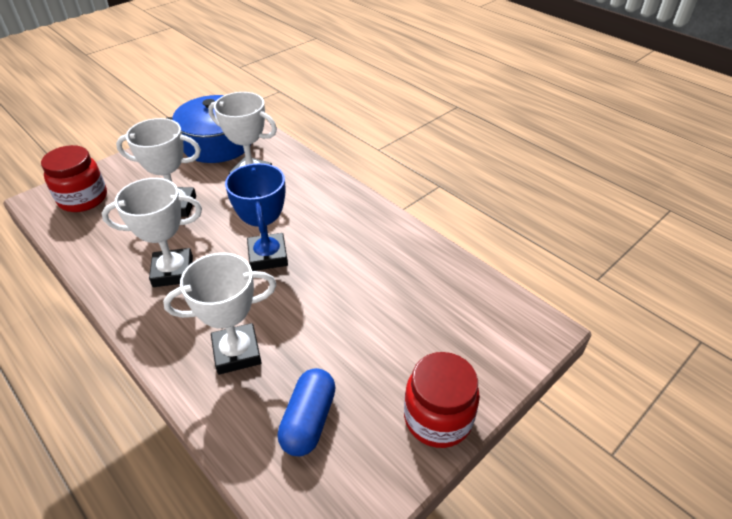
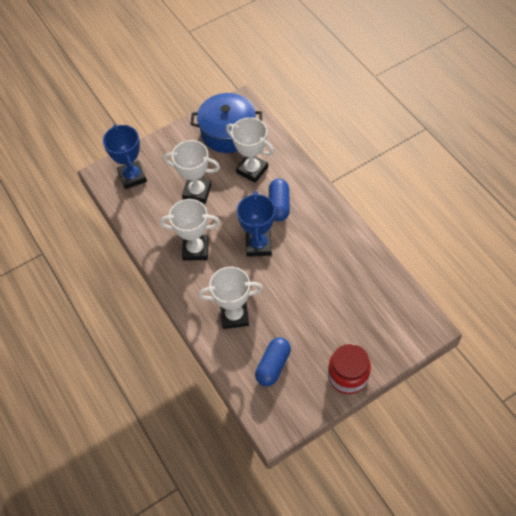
camera: 15 degrees right, 15 degrees up
red jar [41,145,107,212] -> blue trophy [103,124,147,189]
none -> blue capsule [269,178,290,221]

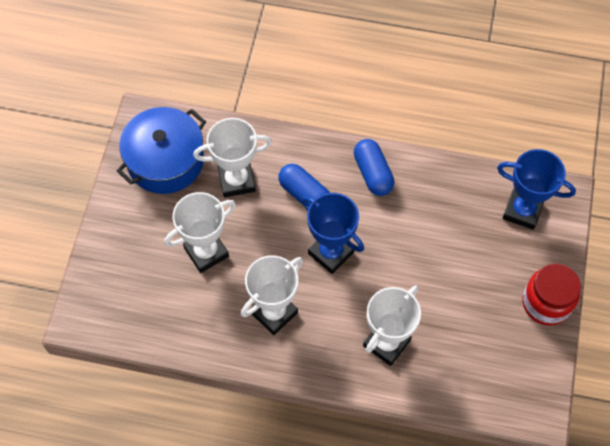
camera: 50 degrees left, 5 degrees up
blue trophy [103,124,147,189] -> blue trophy moved to [497,149,576,230]
blue capsule [255,337,291,386] -> blue capsule moved to [354,139,394,196]

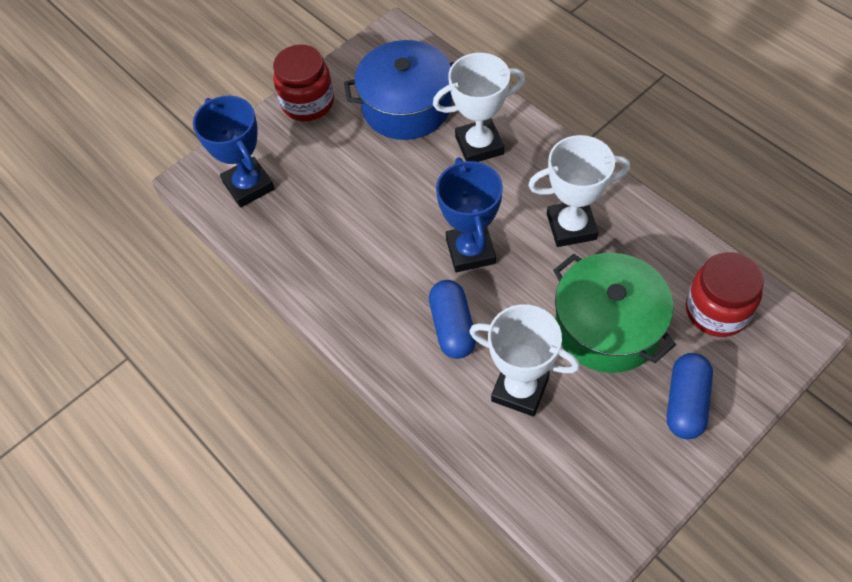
camera: 140 degrees left, 5 degrees down
blue pot [117,107,206,194] -> blue pot moved to [344,40,454,140]
white trophy [164,192,236,273] -> green pot [553,253,676,373]
blue capsule [354,139,394,196] -> blue capsule moved to [667,353,713,439]
none -> red jar [686,252,764,337]

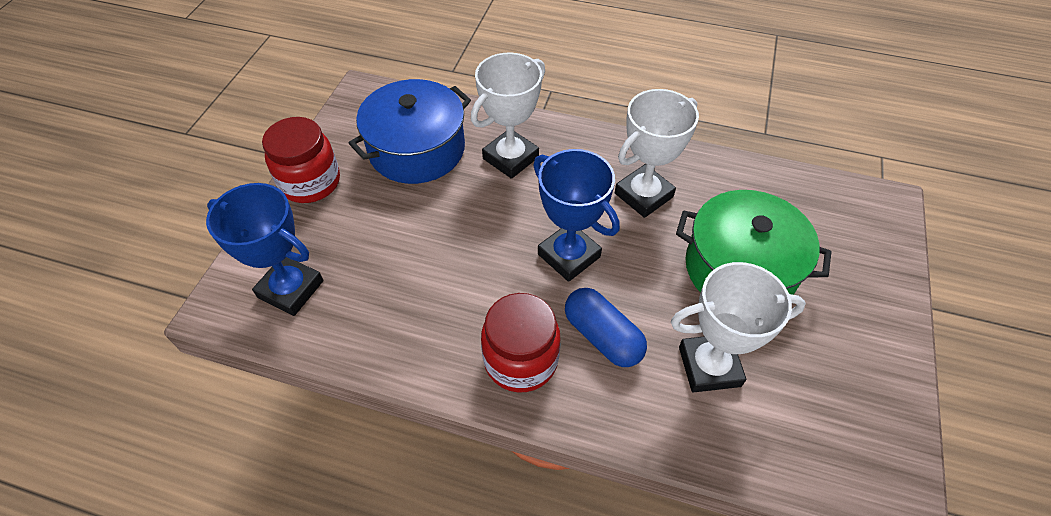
camera: 35 degrees left, 5 degrees down
blue capsule [667,353,713,439] -> none
red jar [686,252,764,337] -> red jar moved to [481,293,560,392]

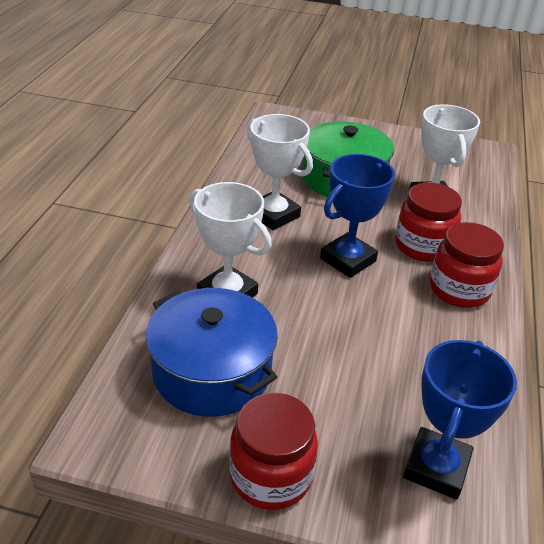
camera: 95 degrees left, 15 degrees down
blue capsule [565,288,647,367] -> red jar [395,182,462,262]

